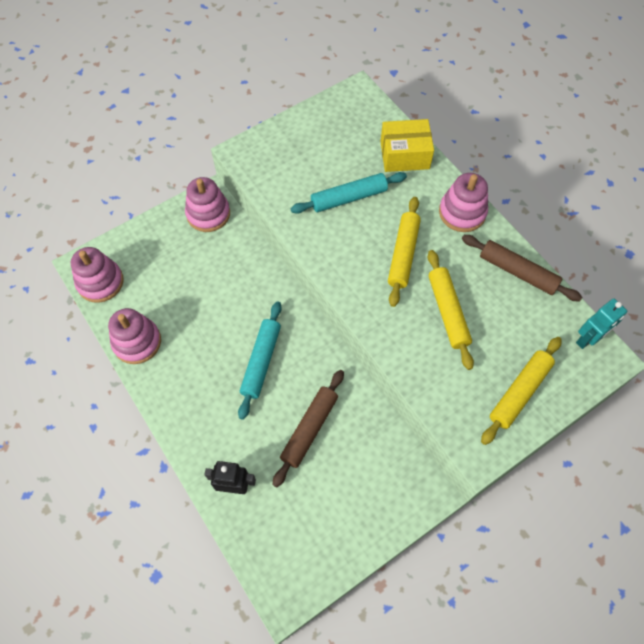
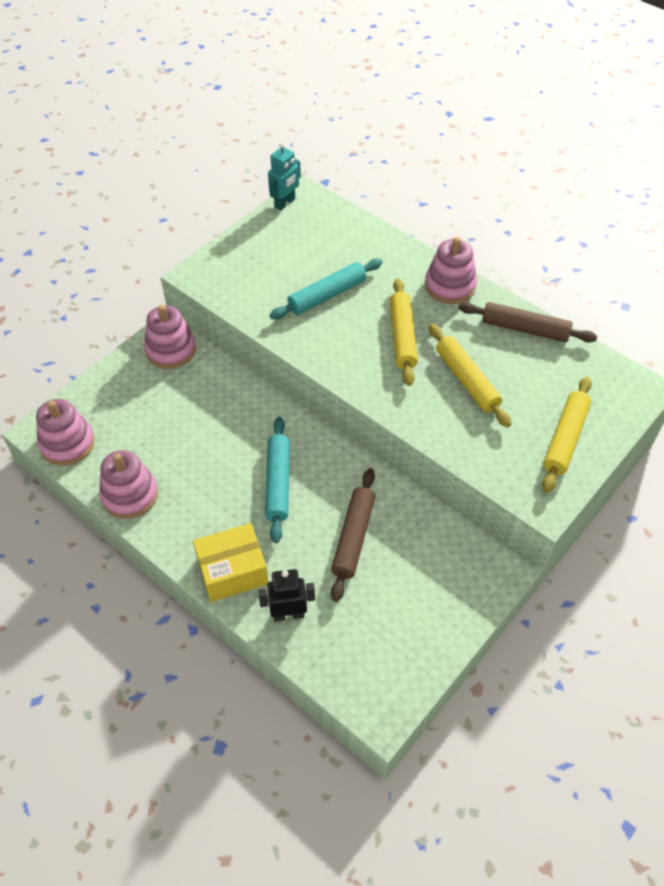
camera: 15 degrees left, 10 degrees down
yellow box [380,119,434,172] -> yellow box moved to [193,523,268,602]
turquoise robot [576,299,627,349] -> turquoise robot moved to [268,142,301,211]

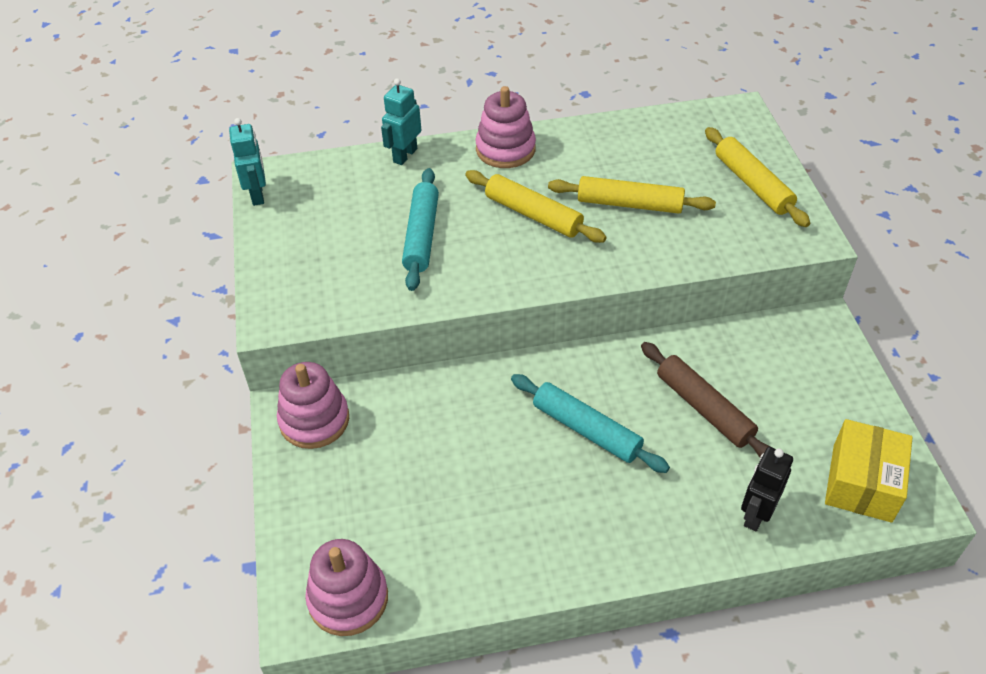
camera: 50 degrees left, 5 degrees down
pink stacking toy [99,450,158,519] -> none
yellow box [193,523,268,602] -> yellow box moved to [825,419,913,523]
brown rolling pin [459,302,597,342] -> none
none -> turquoise robot [381,78,421,165]

